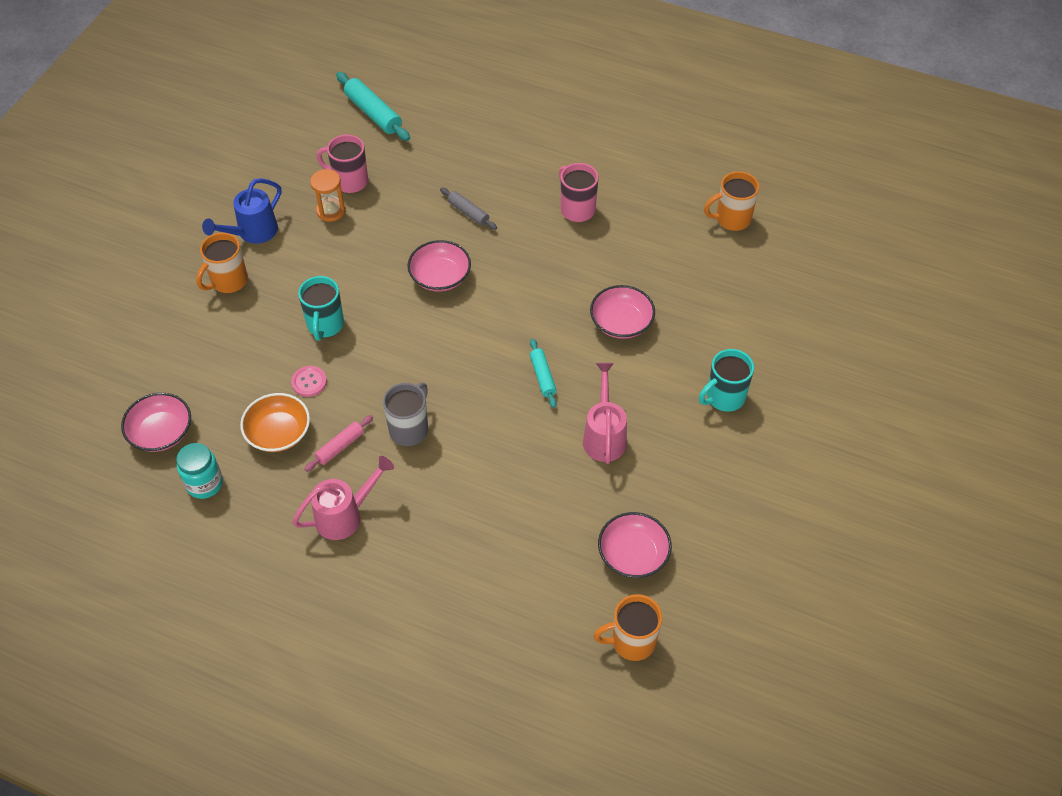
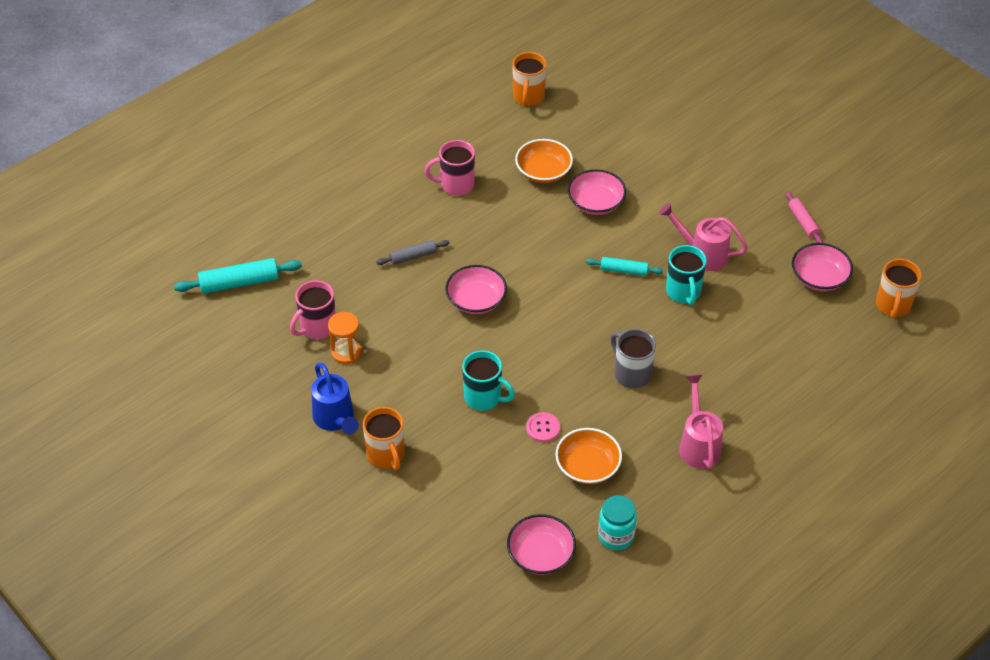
camera: 65 degrees left, 5 degrees down
pink rolling pin [304,415,373,472] -> pink rolling pin moved to [786,191,823,243]
turquoise mug [699,349,754,412] -> turquoise mug moved to [666,245,707,305]
none -> orange bowl [515,139,573,183]

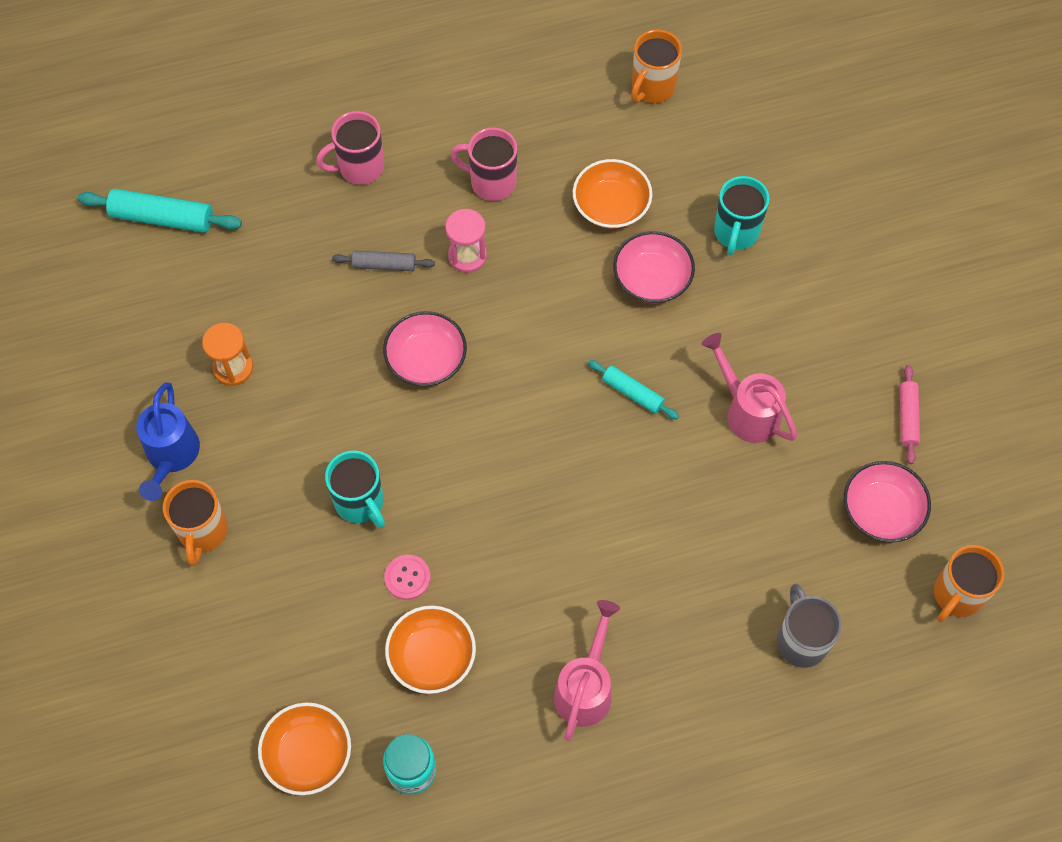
camera: 25 degrees right, 15 degrees up
pink mug [290,280,336,339] -> pink mug moved to [316,111,384,185]
pink bowl [507,514,576,575] -> orange bowl [258,702,351,795]
grey mug [610,329,656,389] -> grey mug moved to [777,584,842,668]
turquoise mug [666,245,707,305] -> turquoise mug moved to [714,176,770,255]
none -> pink hourglass [445,209,487,273]

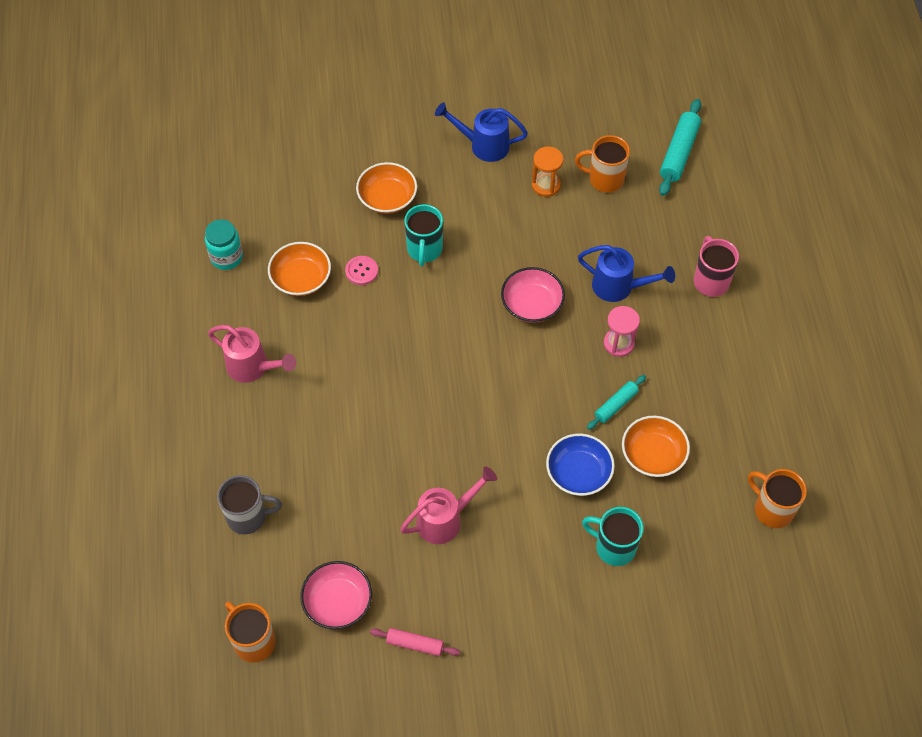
camera: 100 degrees right, 5 degrees down
orange mug [163,480,228,566] -> orange mug moved to [575,135,630,193]
orange bowl [258,702,351,795] -> orange bowl moved to [356,162,417,214]
turquoise mug [325,451,385,528] -> turquoise mug turned 60 degrees counterclockwise [404,204,443,266]
grey rolling pin [332,250,435,271] -> blue watering can [578,245,675,302]
pink mug [450,128,517,201] -> none
turquoise rolling pin [588,360,679,419] -> turquoise rolling pin moved to [587,375,646,430]
pink bowl [613,231,695,303] -> blue bowl [546,434,615,496]

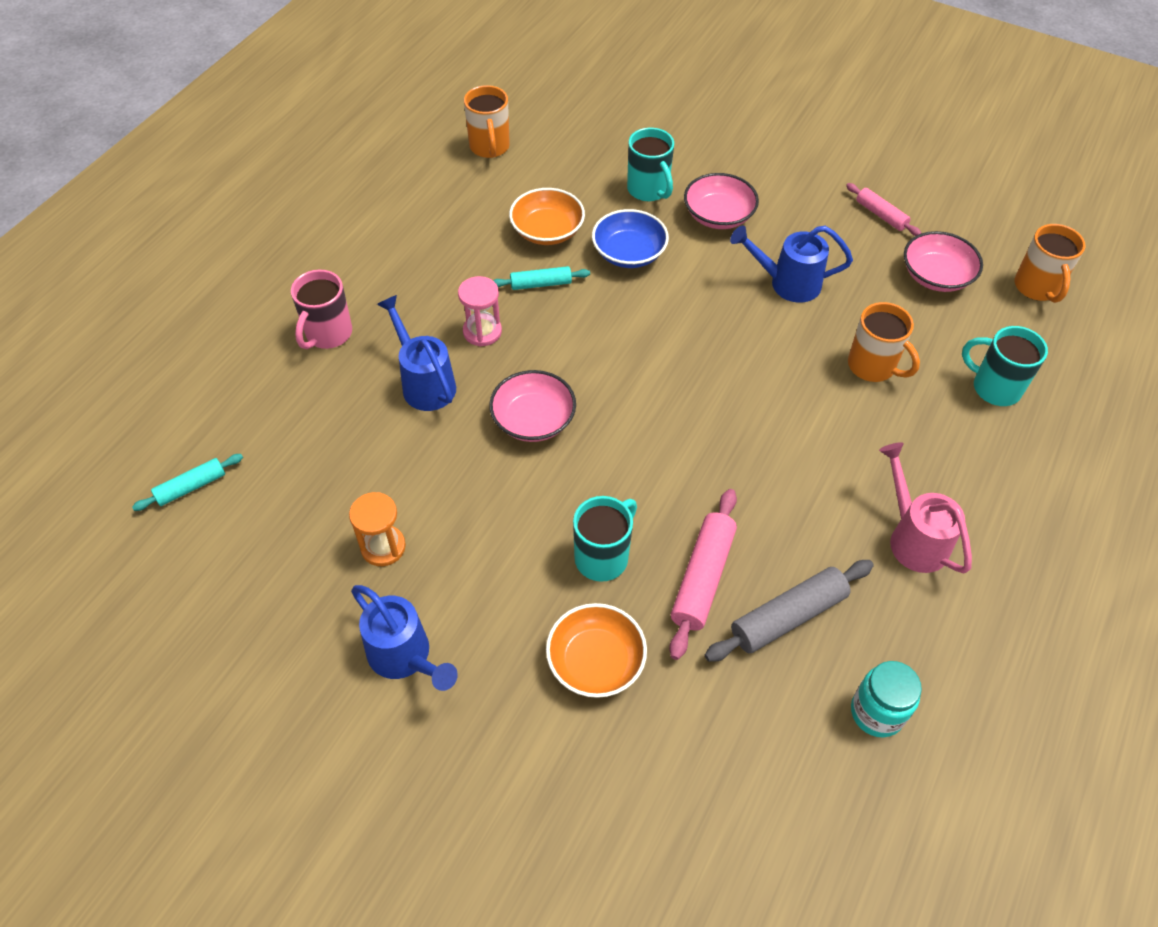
camera: 145 degrees left, 5 degrees down
grey mug [217,475,282,535] -> turquoise mug [962,326,1048,406]
orange bowl [268,242,331,296] -> grey rolling pin [705,560,874,662]
pink button [345,256,378,285] -> pink rolling pin [669,489,737,660]
pink watering can [400,466,497,544] -> blue watering can [730,225,853,303]
orange mug [575,135,630,193] -> orange mug moved to [848,302,920,382]
turquoise rolling pin [659,99,701,196] -> turquoise rolling pin [132,454,243,511], size x0.61
none -> pink bowl [684,173,759,229]

